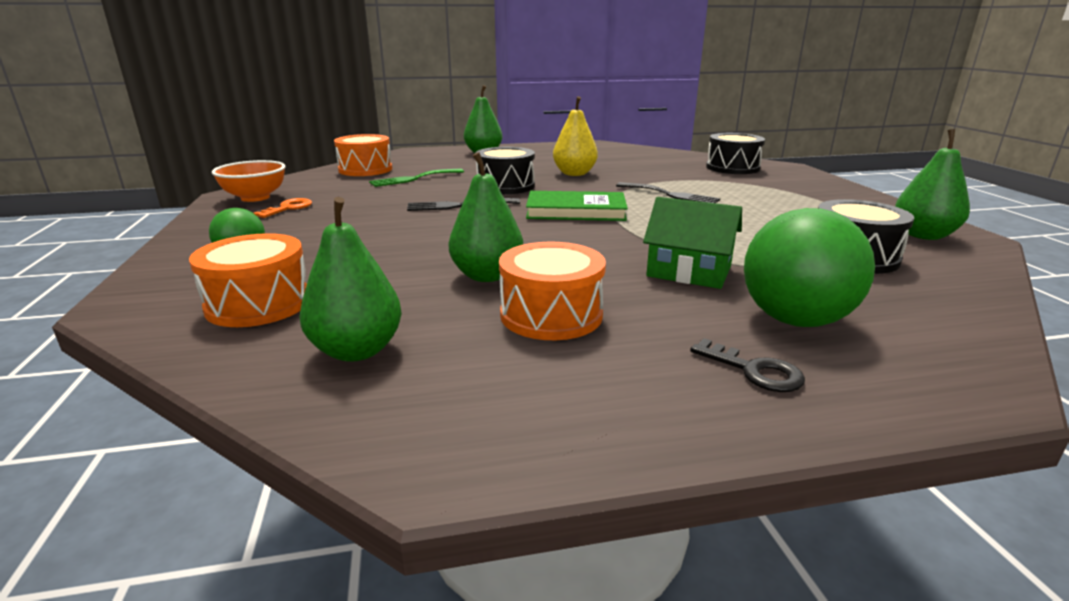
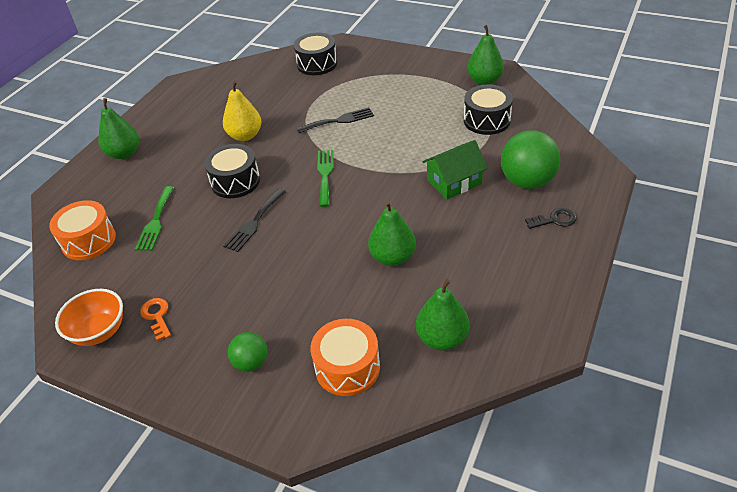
camera: 50 degrees left, 20 degrees up
orange drum [499,242,606,340] -> none
green book [526,191,628,221] -> green fork [317,150,334,207]

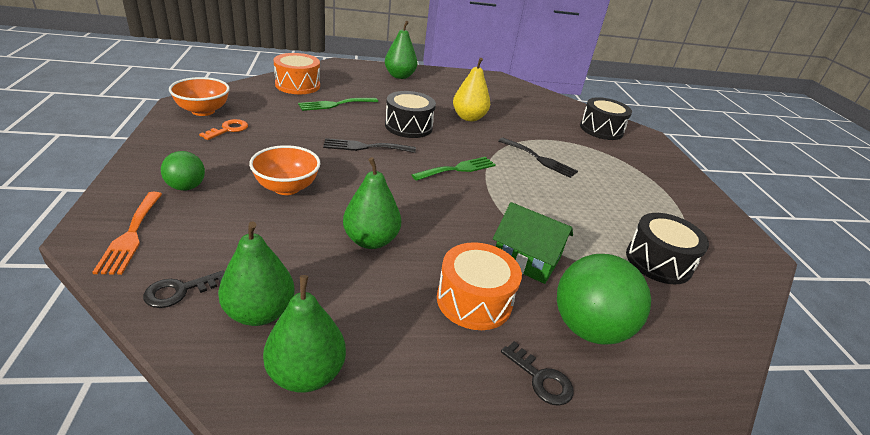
camera: 50 degrees right, 10 degrees down
orange drum [310,319,380,396] -> orange drum moved to [437,242,522,330]
green pear [467,25,504,85] -> green pear moved to [263,275,346,393]
none -> orange fork [92,192,162,275]
none -> black key [143,270,225,308]
none -> orange bowl [249,145,321,195]

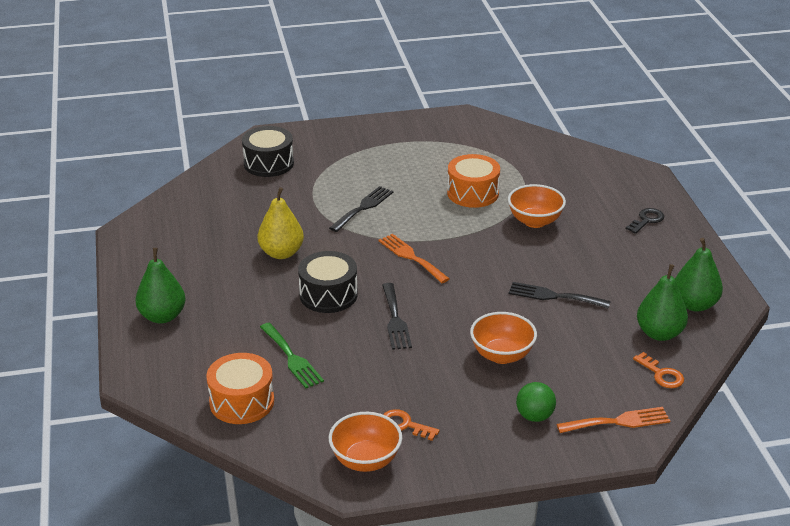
camera: 90 degrees left, 0 degrees up
black key [143,270,225,308] -> orange key [633,352,684,388]
green pear [343,157,401,249] -> black fork [509,282,611,309]
green fork [412,157,496,181] -> orange fork [378,234,450,283]
orange drum [437,242,522,330] -> orange drum moved to [447,154,500,208]
green house [493,202,573,284] -> orange bowl [508,184,566,228]
green ball [557,254,651,345] -> none
black drum [626,213,709,284] -> none

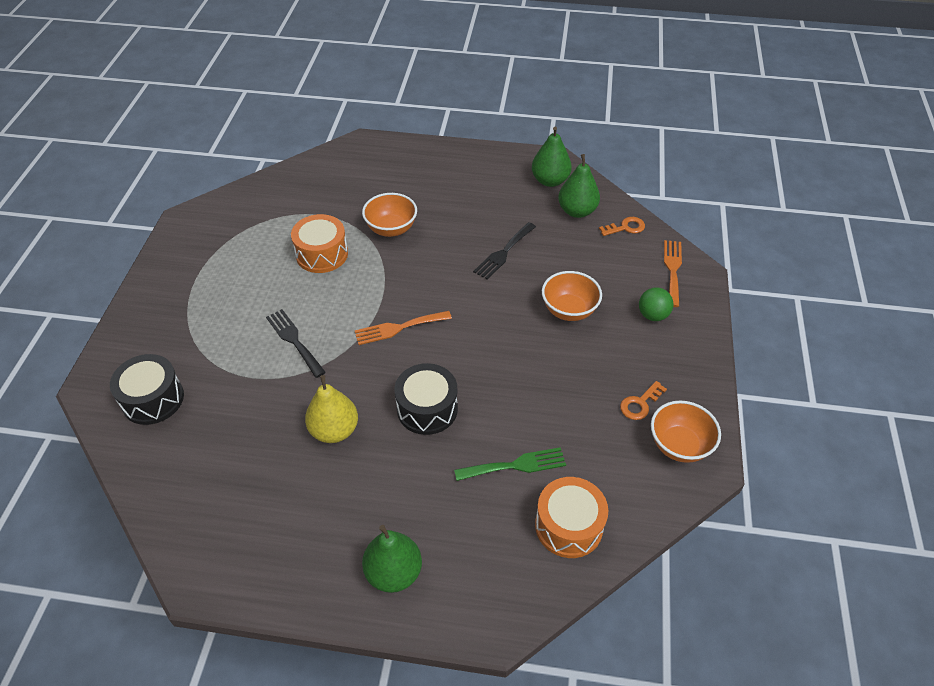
camera: 70 degrees left, 15 degrees up
black fork [382,283,412,350] -> none
black key [626,208,664,234] -> none

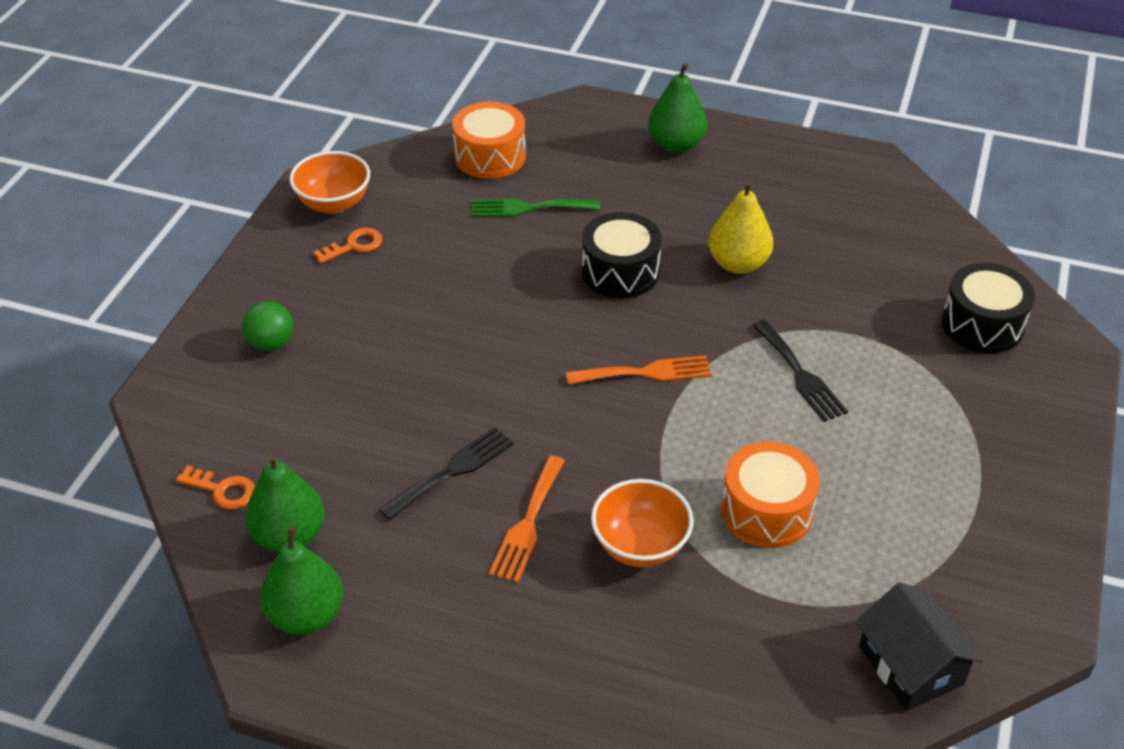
camera: 170 degrees left, 5 degrees down
orange bowl [542,271,602,321] -> none
orange key [599,217,645,236] -> orange key turned 150 degrees counterclockwise [176,465,255,510]
orange fork [664,240,682,307] -> orange fork moved to [489,455,565,583]
none -> black house [855,582,984,711]

